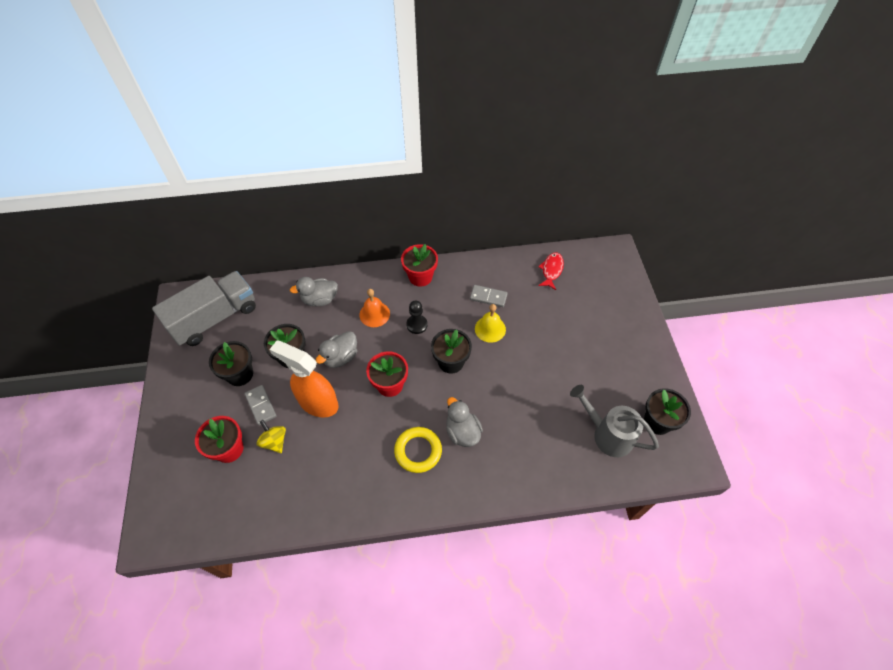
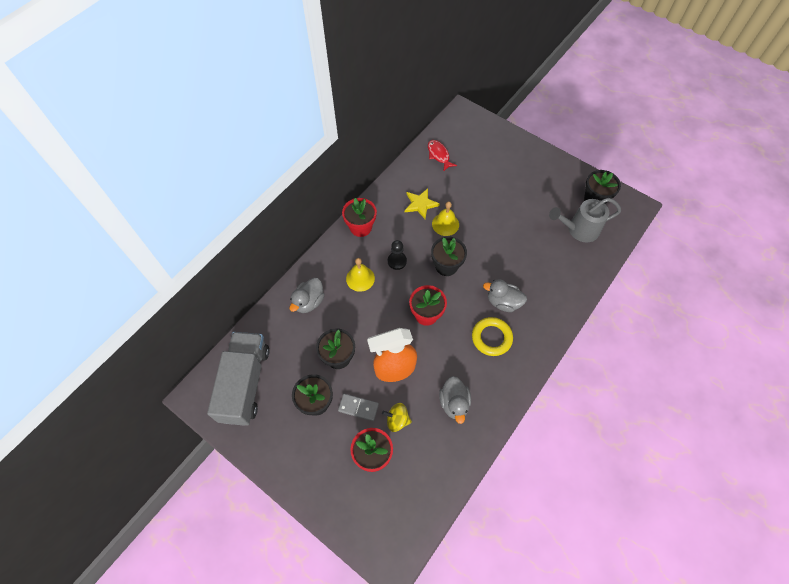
camera: 45 degrees left, 5 degrees up
grey duck [316,331,357,368] -> grey duck moved to [439,376,471,424]
orange bell [359,289,390,327] -> yellow bell [346,258,375,292]
grey domino [470,285,508,307] -> yellow star [405,188,440,219]

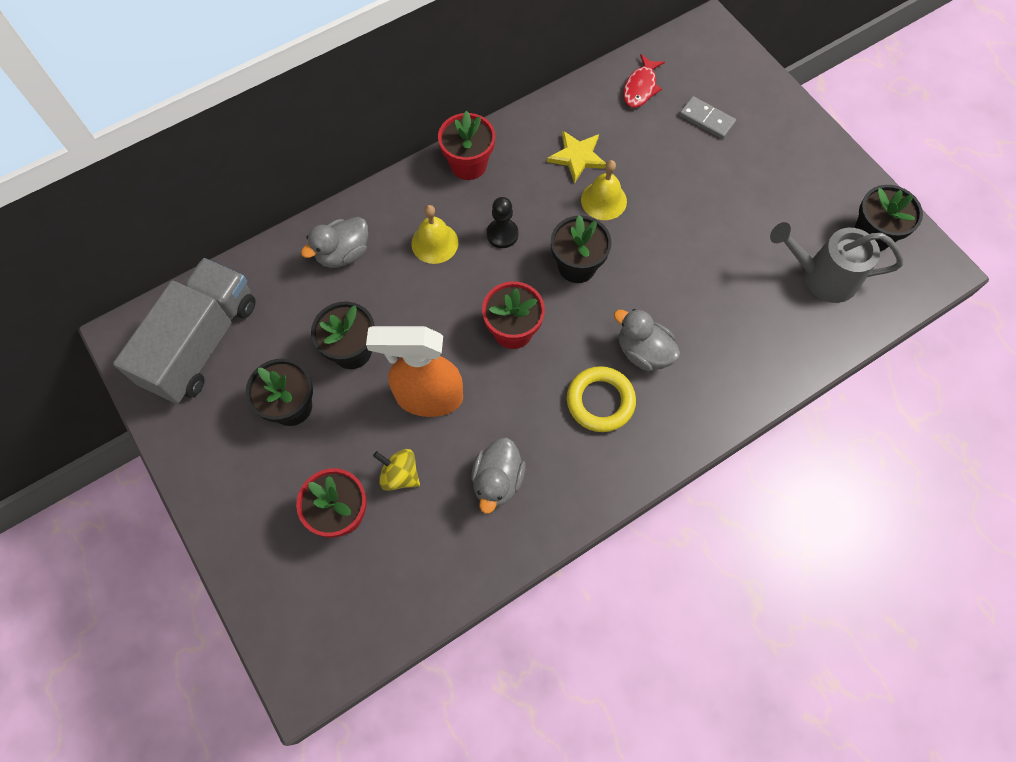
camera: 20 degrees right, 5 degrees up
grey domino [338,394,379,421] -> grey domino moved to [679,96,736,139]
red fish [428,140,457,172] -> red fish turned 150 degrees counterclockwise [623,54,665,108]

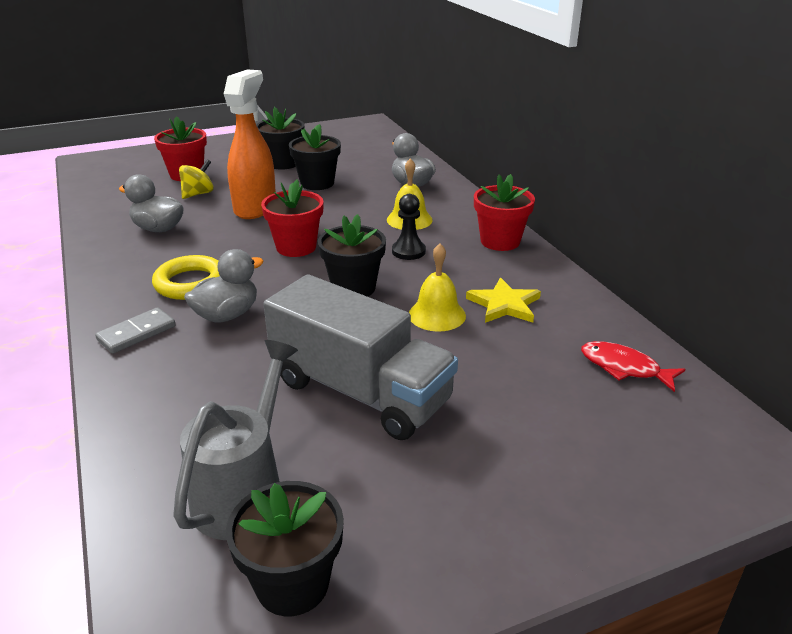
camera: 100 degrees right, 35 degrees down
grey truck [113,258,256,404] -> grey truck moved to [263,274,458,440]
grey domino [679,96,736,139] -> grey domino moved to [95,307,176,354]

